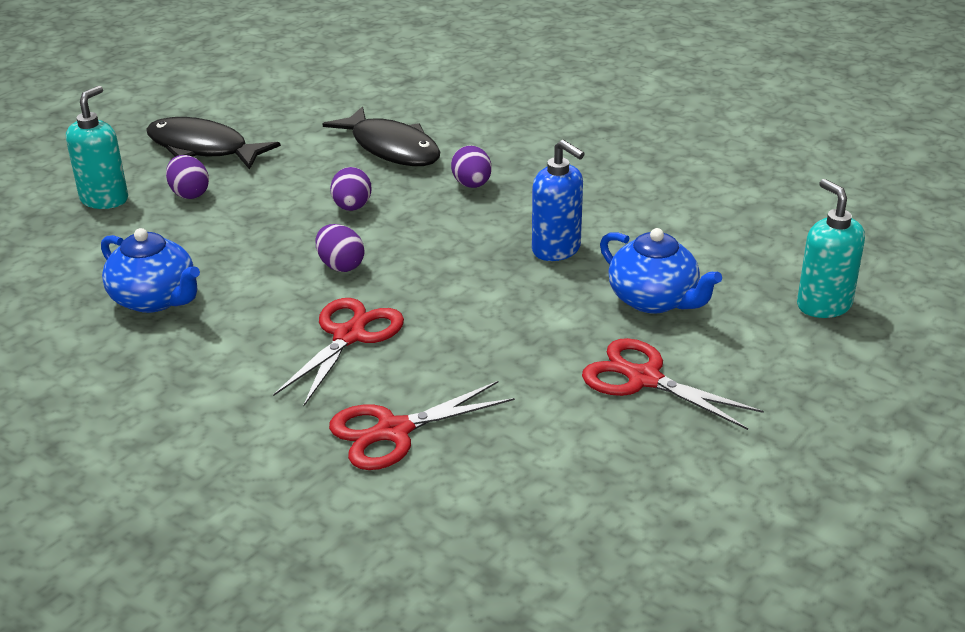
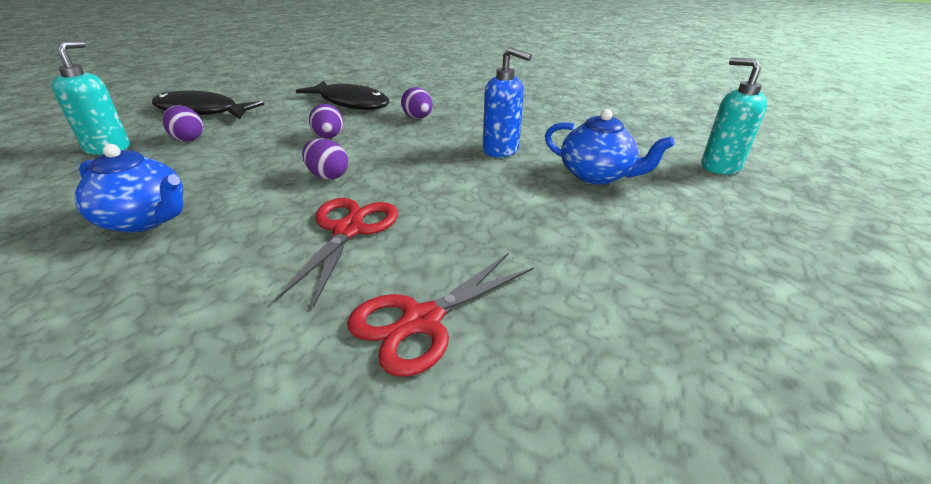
camera: 15 degrees left, 0 degrees up
red scissors [582,338,764,430] -> none

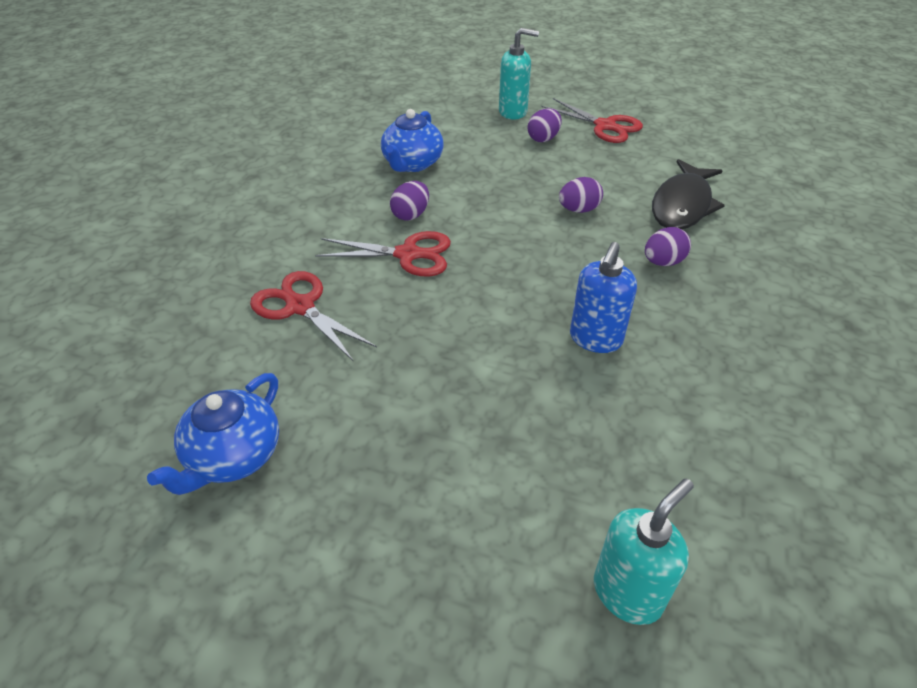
camera: 85 degrees right, 10 degrees up
black fish [152,90,264,119] -> red scissors [541,98,643,143]
purple egg [302,139,348,180] -> purple egg moved to [390,181,429,221]
blue teapot [545,109,675,185] -> blue teapot moved to [147,373,279,495]

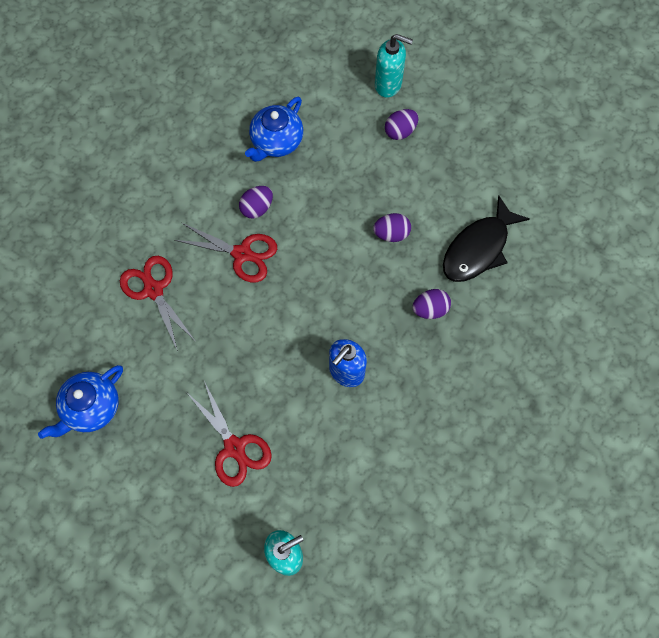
camera: 15 degrees right, 25 degrees up
red scissors [541,98,643,143] -> red scissors moved to [187,381,272,487]

